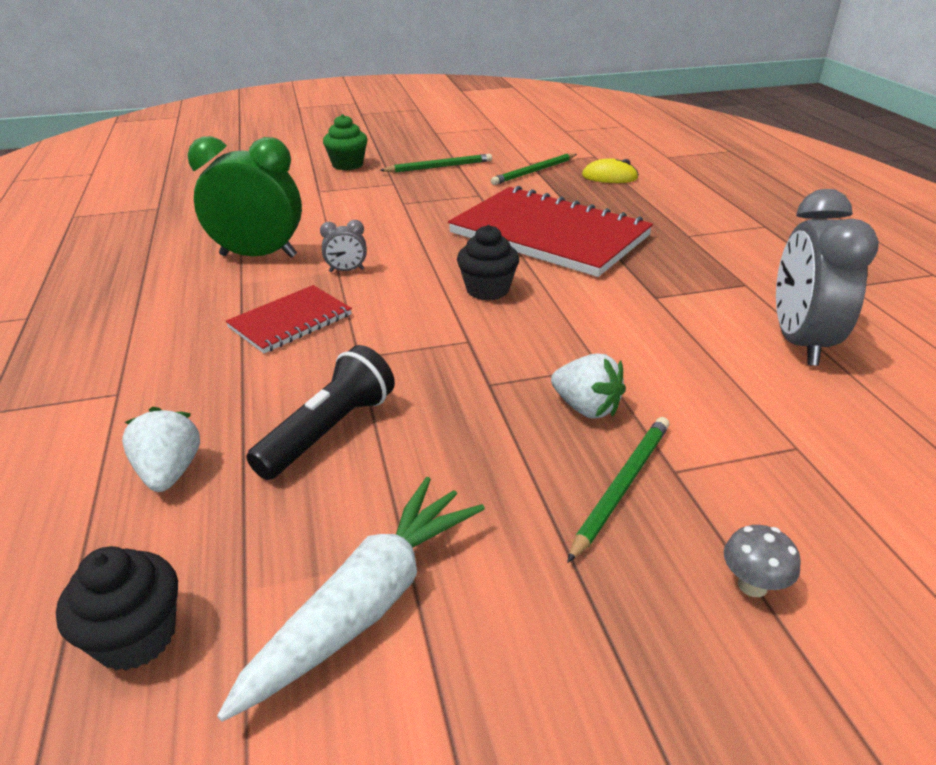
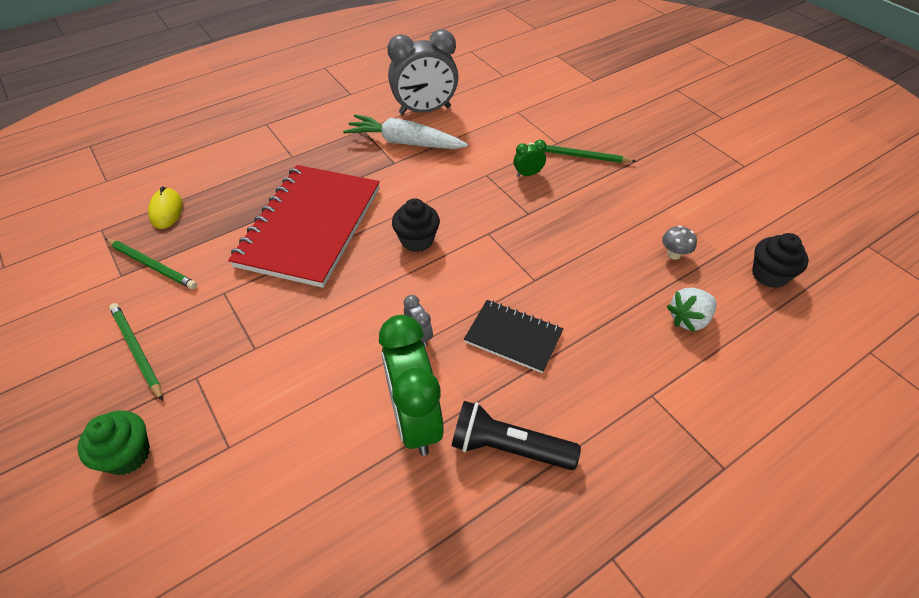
camera: 110 degrees left, 15 degrees up
white carrot [217,477,485,722] -> white carrot moved to [343,114,468,149]
red notebook [226,285,352,353] -> black notebook [464,300,563,373]
black flashlight [246,345,395,480] -> black flashlight moved to [452,401,581,470]
white strawberry [551,354,626,419] -> green clock [514,140,546,177]
grey mushroom [724,525,801,597] -> grey mushroom moved to [662,226,697,260]

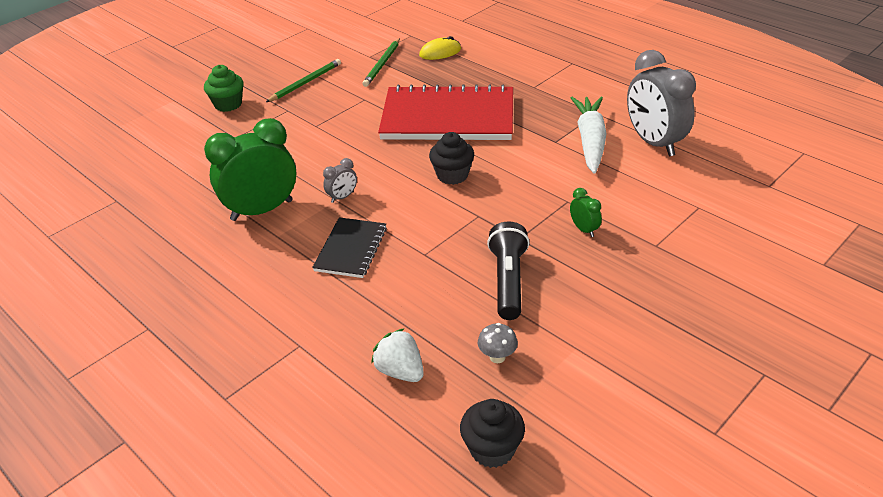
camera: 80 degrees right, 10 degrees down
black flashlight [452,401,581,470] -> black flashlight moved to [487,221,529,320]
green pencil [528,143,637,163] -> none

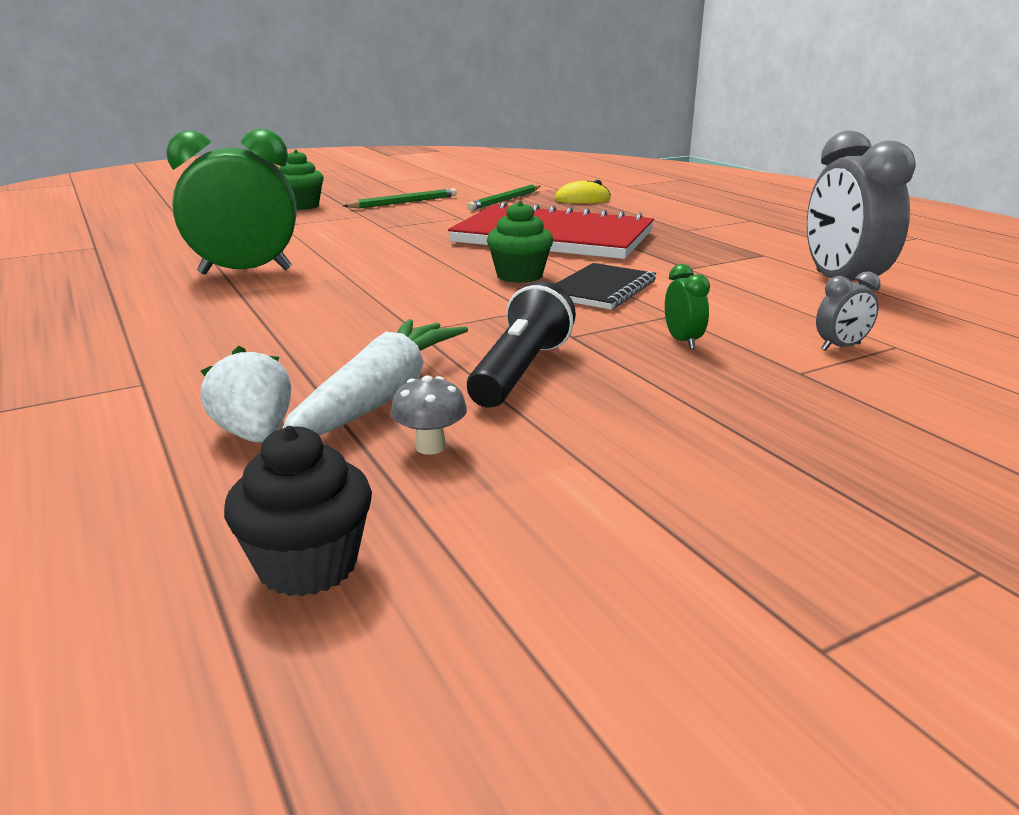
camera: 15 degrees right, 15 degrees down
black notebook [312,217,387,278] -> black notebook moved to [555,263,656,310]
grey clock [323,158,357,203] -> grey clock moved to [816,271,880,351]
black cupcake [429,132,474,185] -> green cupcake [487,201,553,283]
white carrot [571,97,607,174] -> white carrot moved to [282,319,468,435]

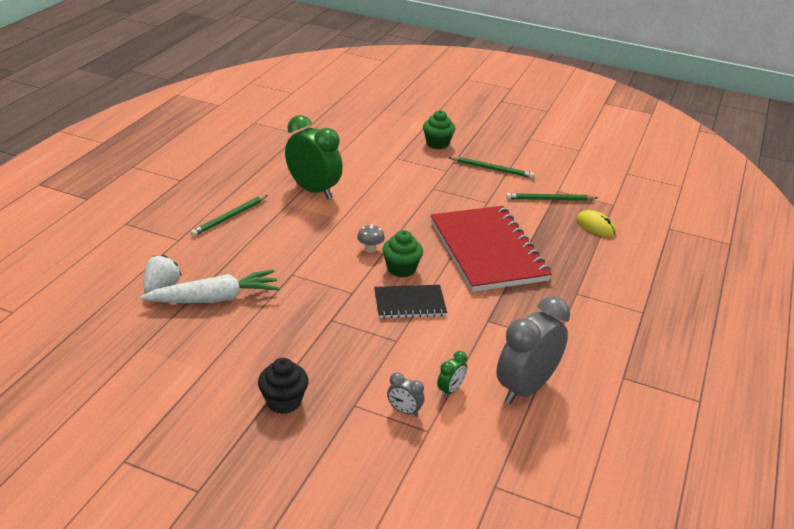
camera: 50 degrees right, 10 degrees up
black cupcake [224,426,372,597] -> black cupcake moved to [258,358,308,414]
grey mushroom [390,375,467,455] -> grey mushroom moved to [357,224,385,253]
black flashlight [467,281,576,408] -> none
green clock [665,264,710,349] -> green clock moved to [437,351,467,398]
none -> green pencil [190,195,268,237]

